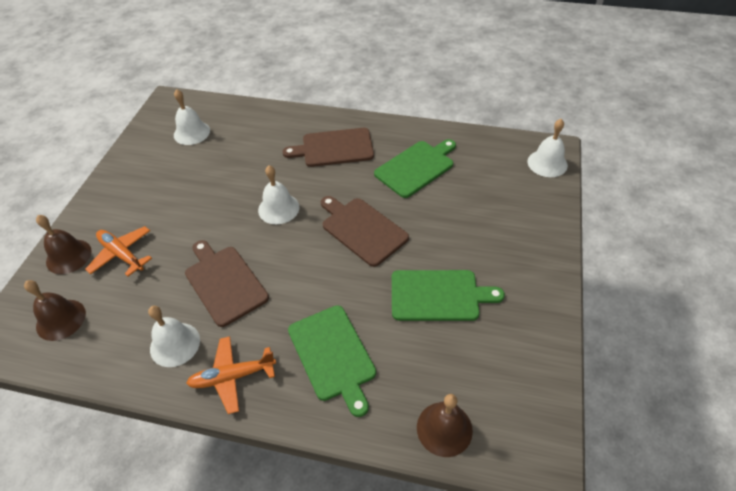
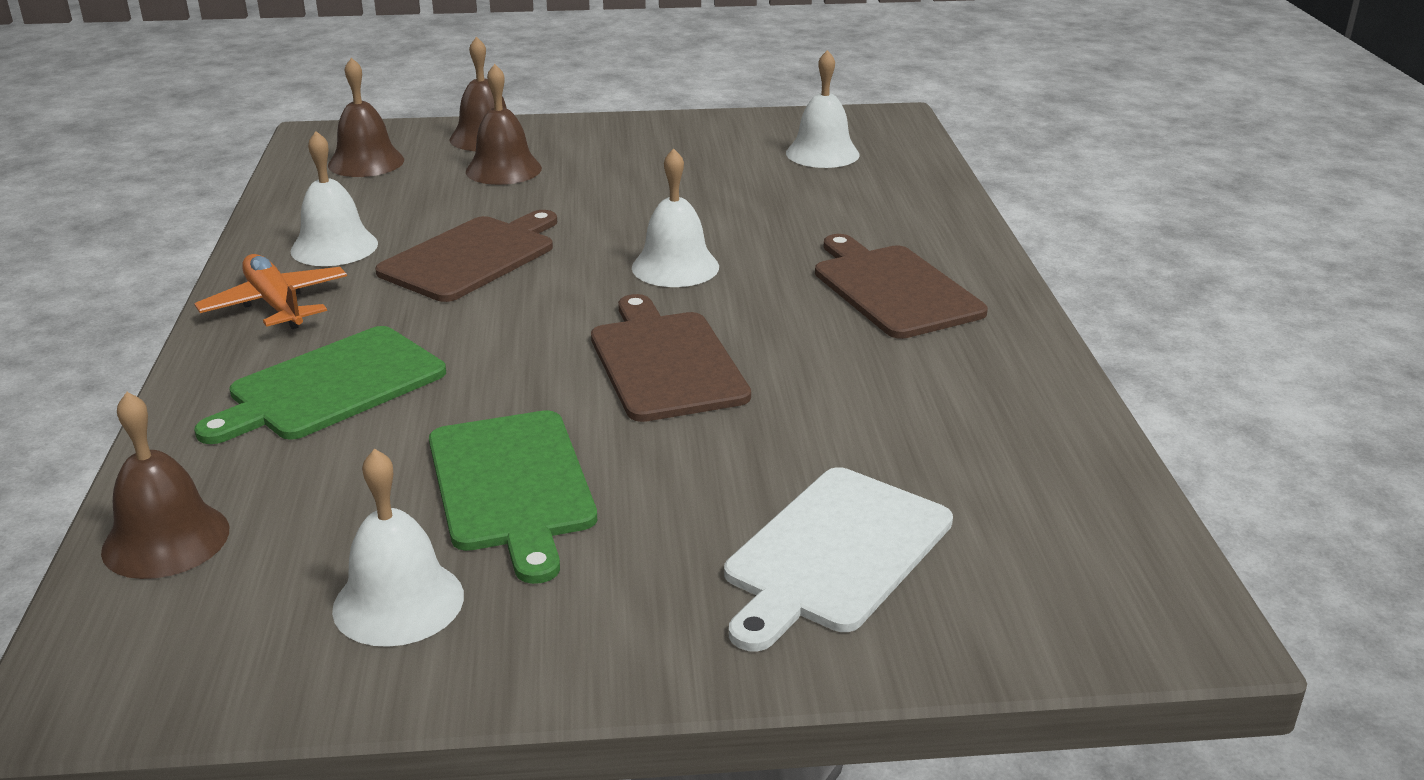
camera: 70 degrees right, 20 degrees down
orange plane [85,226,152,276] -> brown bell [465,64,542,185]
brown cutting board [321,196,409,267] -> brown cutting board turned 45 degrees counterclockwise [591,294,751,422]
green cutting board [374,139,456,198] -> none
white bell [528,119,568,177] -> white bell moved to [332,449,464,647]
none -> white cutting board [724,467,953,652]

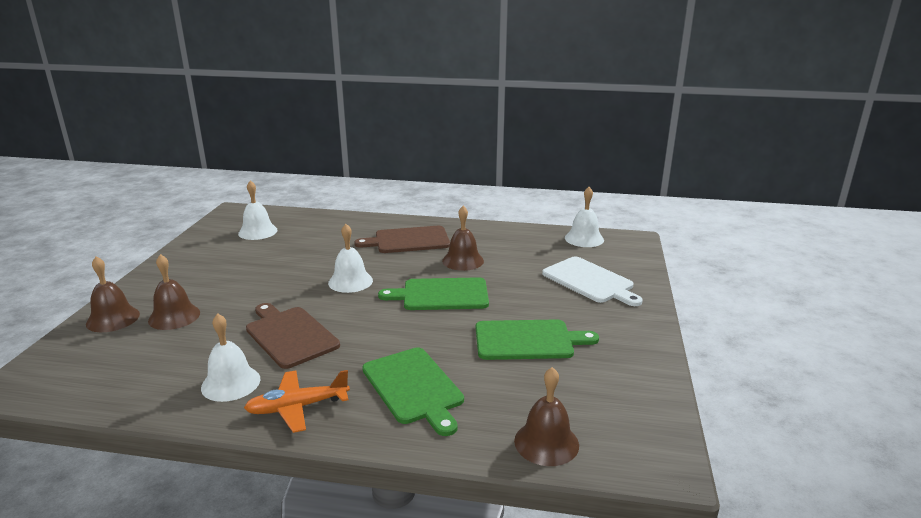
camera: 75 degrees left, 5 degrees down
brown bell [328,58,404,177] -> brown bell moved to [442,206,484,271]
white bell [332,449,464,647] -> white bell moved to [565,187,604,247]
brown cutting board [591,294,751,422] -> green cutting board [378,277,489,310]

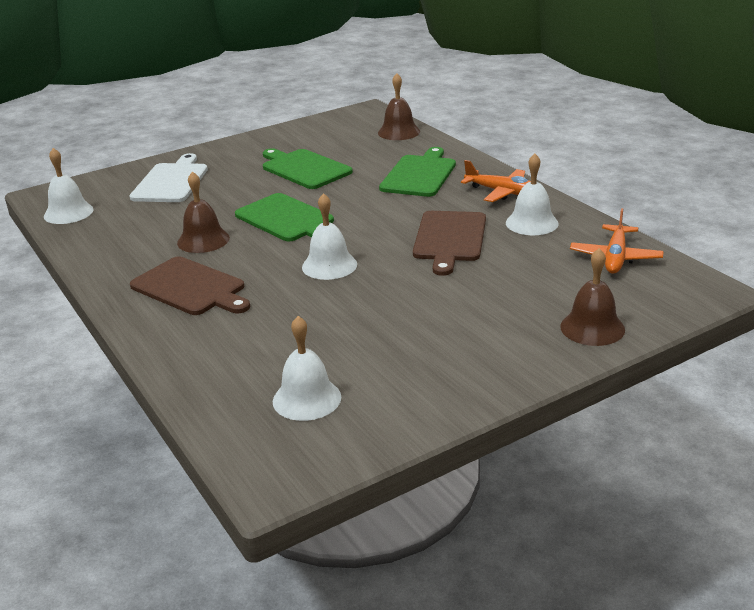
camera: 130 degrees left, 5 degrees up
brown bell [148,254,200,330] -> none
none -> orange plane [570,208,664,274]

